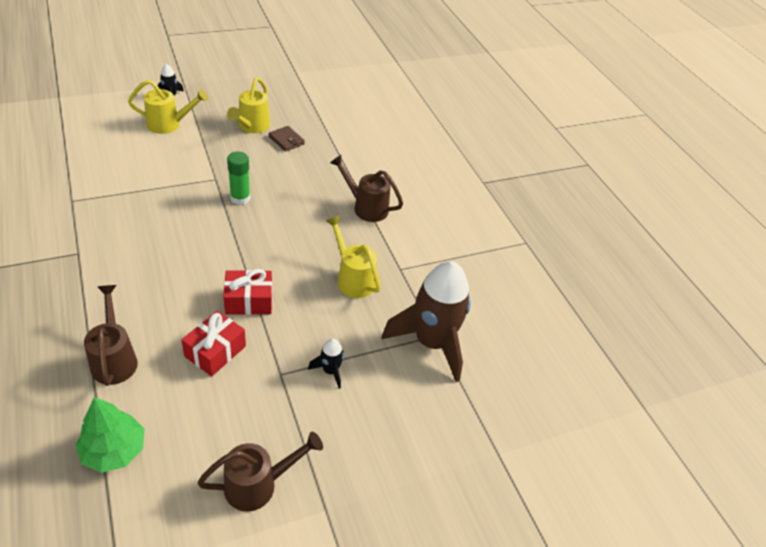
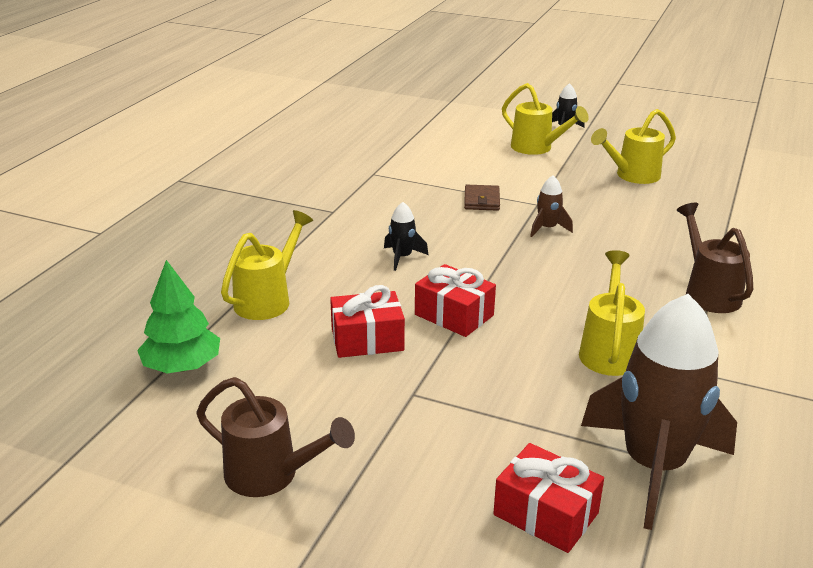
camera: 50 degrees right, 15 degrees down
brown watering can [84,285,138,386] -> yellow watering can [221,210,313,320]
green glue stick [227,151,250,205] -> brown rocket [530,176,573,237]
brown wallet [268,126,305,152] -> brown wallet moved to [464,185,500,211]
black rocket [308,339,344,389] -> black rocket moved to [384,202,428,271]
none -> red gift [493,443,604,553]

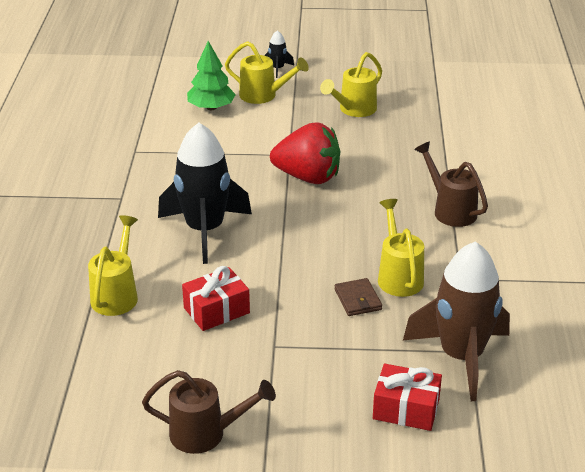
camera: 20 degrees left, 5 degrees up
green tree [137,260,220,373] -> green tree moved to [187,41,236,110]
black rocket [384,202,428,271] -> black rocket [158,123,252,264], size x2.37
red gift [415,264,496,337] -> none
brown wallet [464,185,500,211] -> brown wallet moved to [334,278,382,316]
brown rocket [530,176,573,237] -> red strawberry [270,122,340,184]

